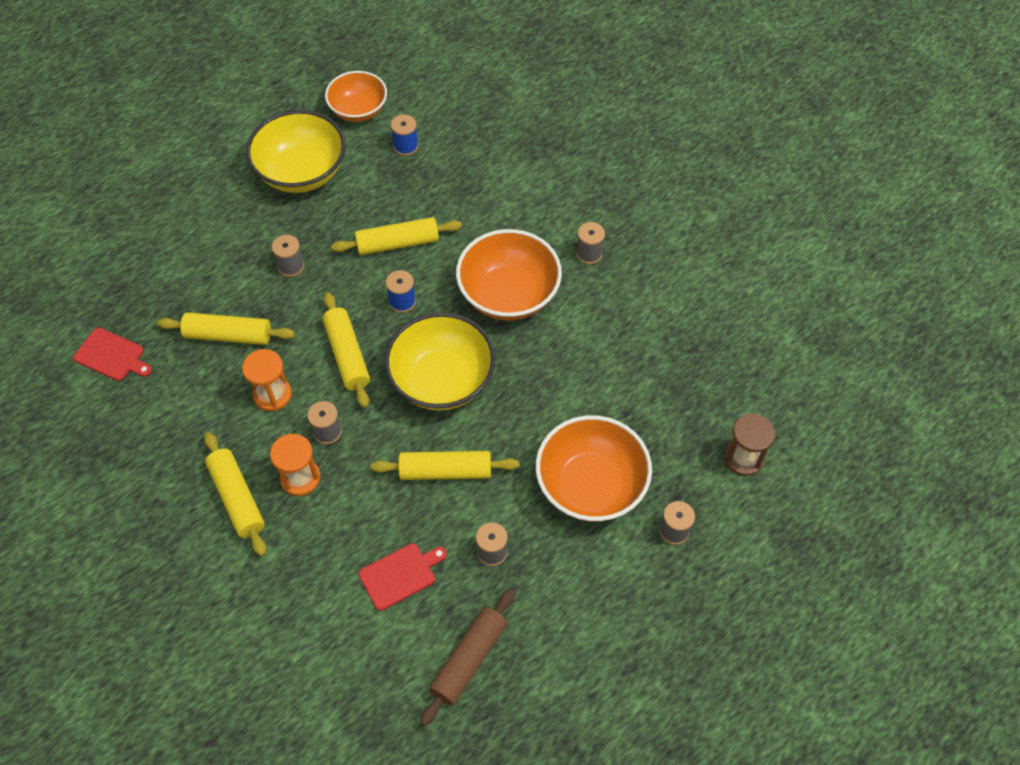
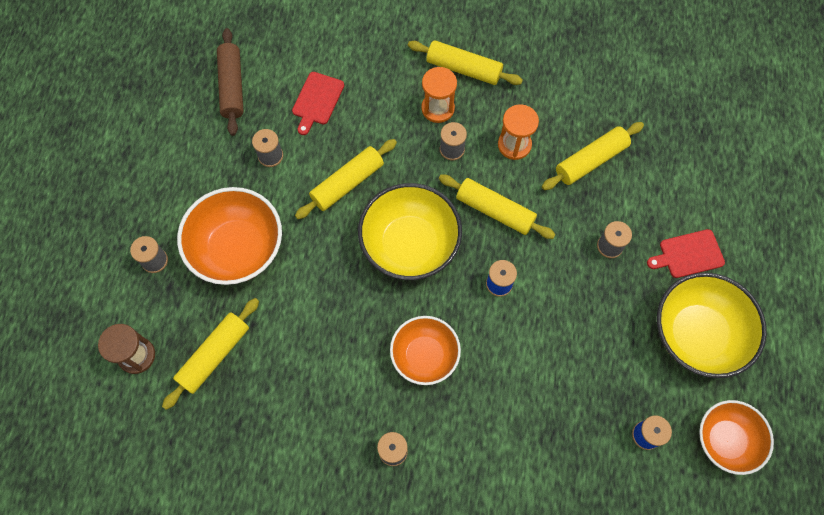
camera: 140 degrees right, 10 degrees up
red cutting board [73,328,152,381] -> red cutting board moved to [647,229,725,278]
yellow rolling pin [331,217,462,255] -> yellow rolling pin moved to [162,298,259,410]
orange bowl [456,229,562,320] -> orange bowl [390,316,461,385], size x0.66

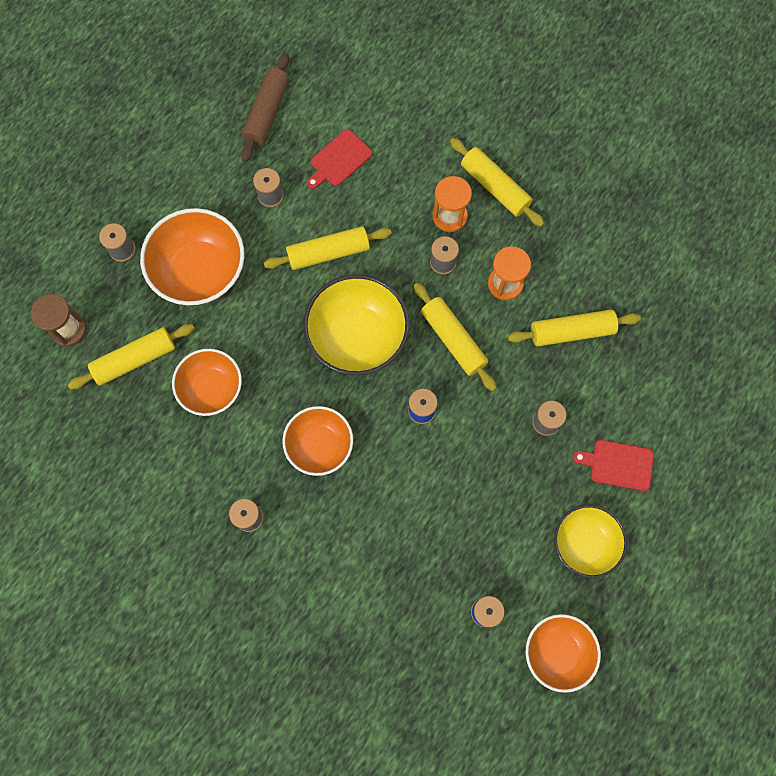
camera: 25 degrees right, 5 degrees up
yellow bowl [657,273,767,378] -> yellow bowl [554,505,627,578], size x0.66
none -> orange bowl [172,349,242,416]

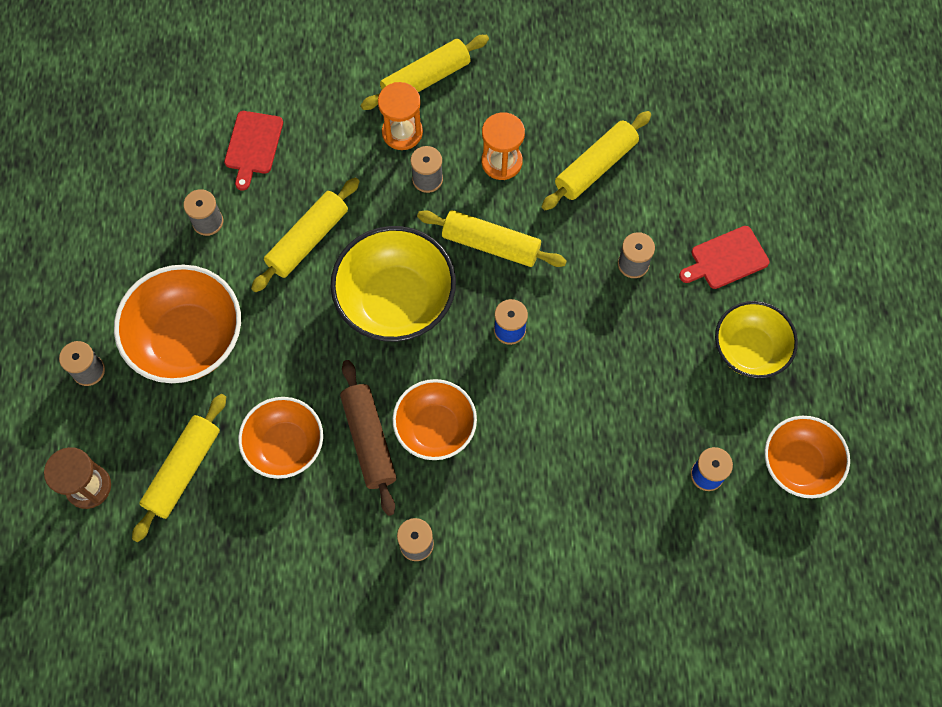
camera: 35 degrees left, 5 degrees down
brown rolling pin [241,53,289,162] -> brown rolling pin moved to [340,360,397,516]
yellow rolling pin [450,138,544,227] -> yellow rolling pin turned 45 degrees counterclockwise [361,35,489,110]

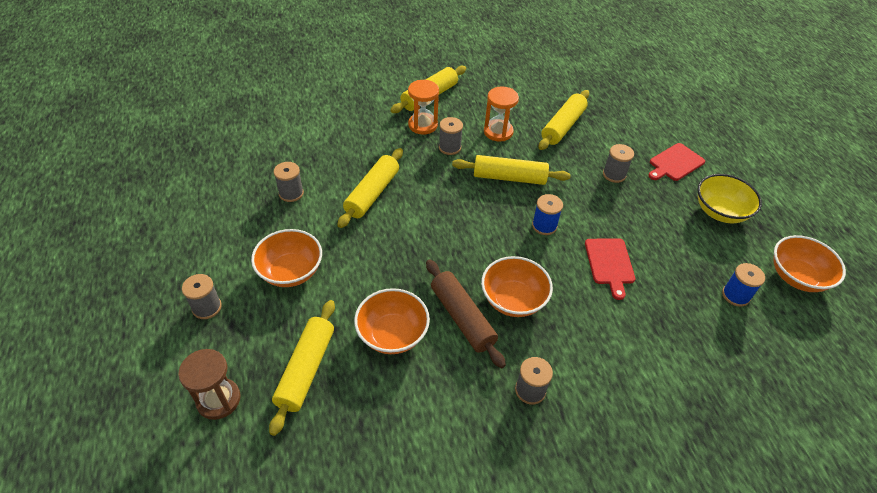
camera: 15 degrees left, 20 degrees down
orange bowl [114,265,241,383] -> orange bowl [251,229,322,287], size x0.66
red cutting board [224,111,283,191] -> red cutting board moved to [585,238,635,300]
yellow bowl [330,226,456,342] -> none

